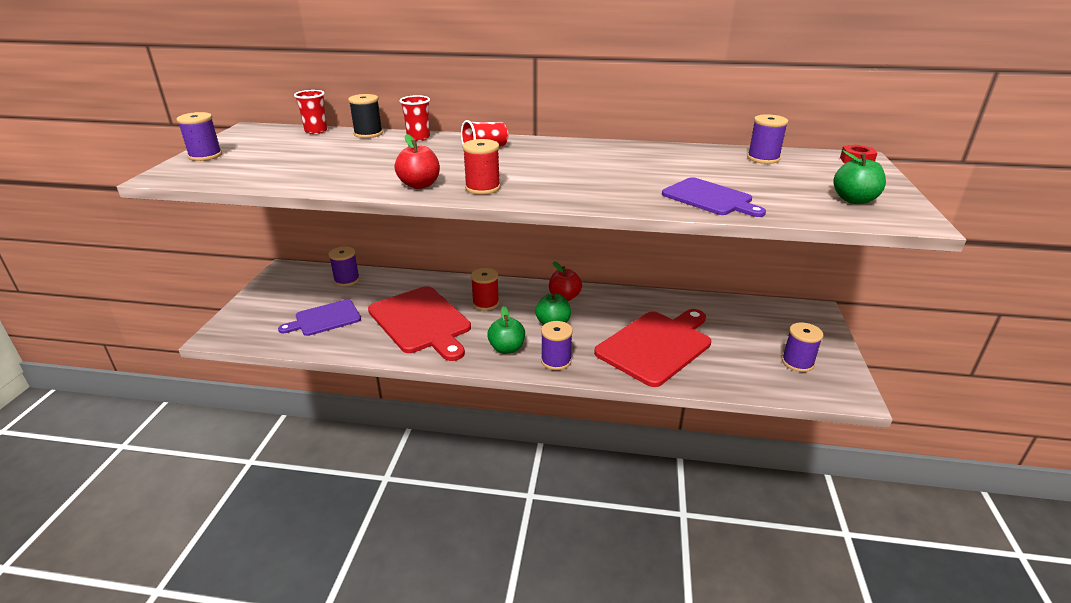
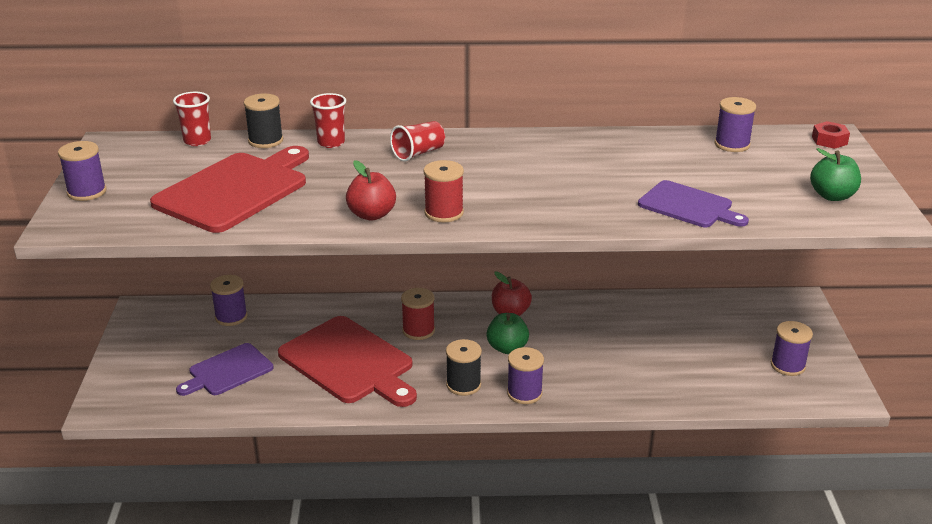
camera: 10 degrees left, 0 degrees up
green apple [487,306,525,354] -> black spool [446,339,482,396]
red cutting board [594,309,711,387] -> red cutting board moved to [150,146,309,233]

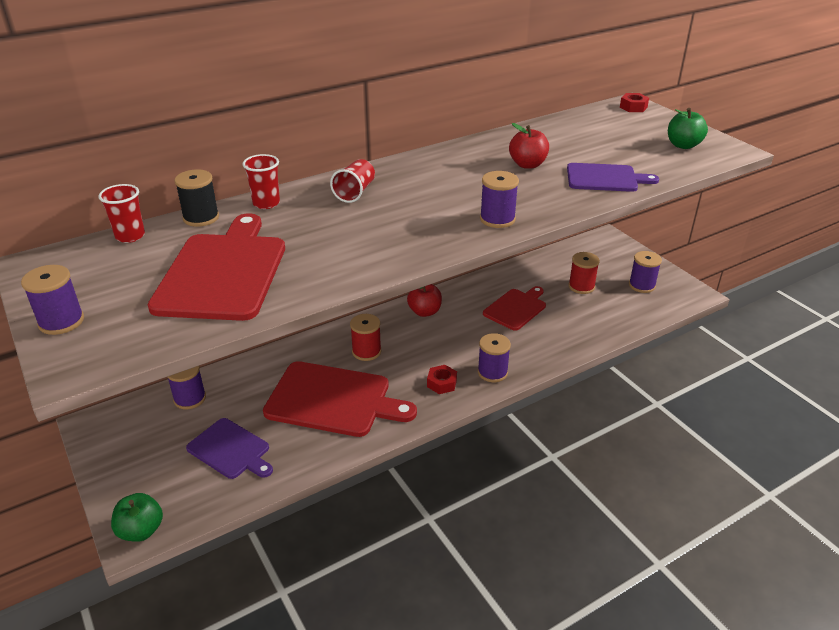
camera: 30 degrees left, 5 degrees up
purple cutting board [176,343,274,396] -> purple cutting board turned 75 degrees counterclockwise [186,418,273,479]
red apple [346,160,396,221] -> red apple moved to [509,123,549,169]
red spool [423,160,464,222] -> red spool moved to [568,252,600,294]
black spool [446,339,482,396] -> red nut [427,365,457,394]
green apple [486,313,529,354] -> green apple moved to [111,493,163,542]
purple spool [714,97,756,152] -> purple spool moved to [480,171,519,228]
none -> red cutting board [483,286,546,331]

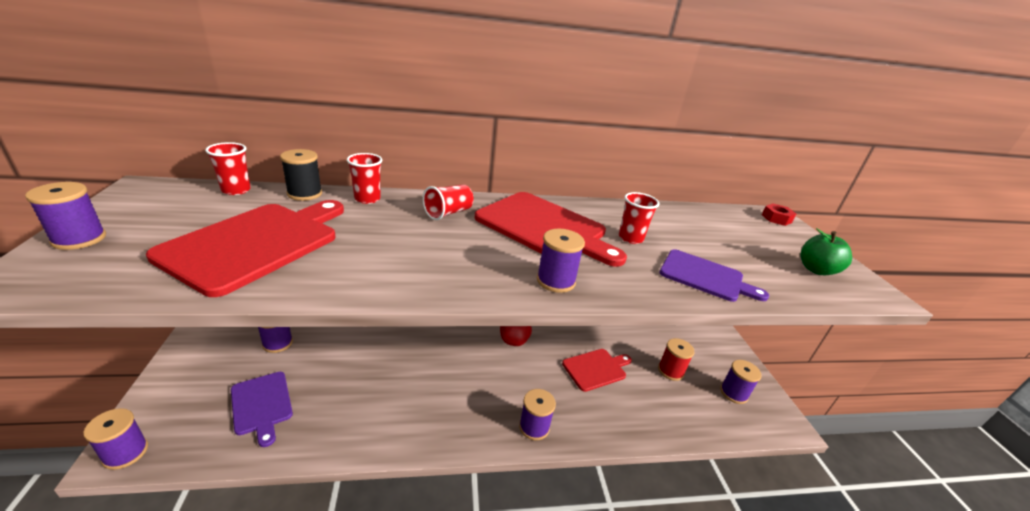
camera: 20 degrees right, 5 degrees down
green apple [111,493,163,542] -> purple spool [83,408,148,470]
red cutting board [263,361,417,437] -> red cutting board moved to [475,192,627,267]
red spool [350,314,381,361] -> none
red nut [427,365,457,394] -> none
red apple [509,123,549,169] -> red cup [619,192,659,244]

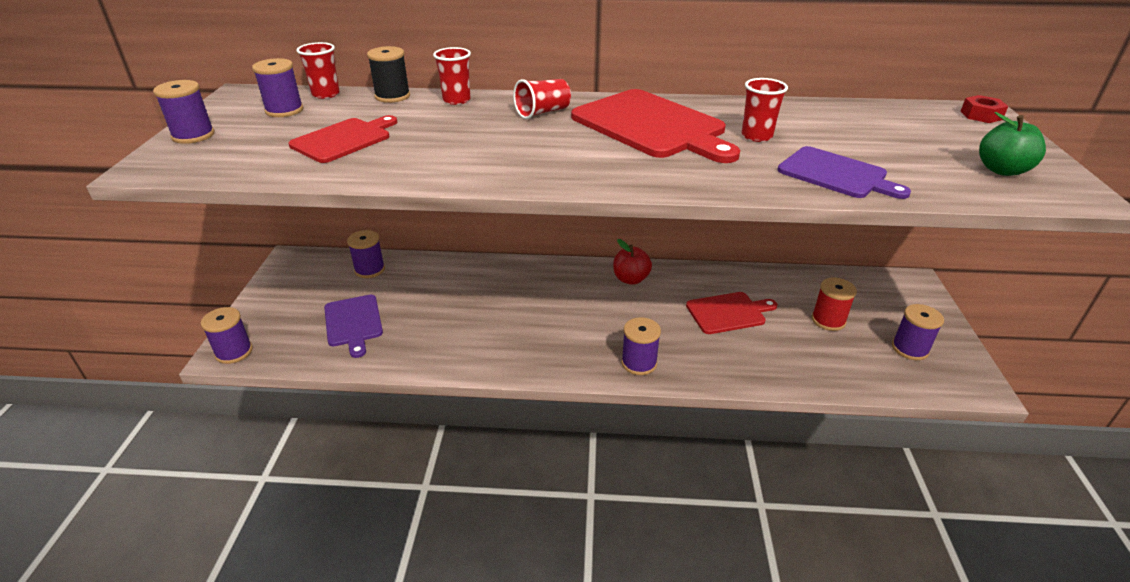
camera: 15 degrees right, 5 degrees up
red cutting board [146,200,344,297] -> red cutting board [288,115,398,163], size x0.60
purple spool [537,228,585,293] -> purple spool moved to [252,58,304,117]

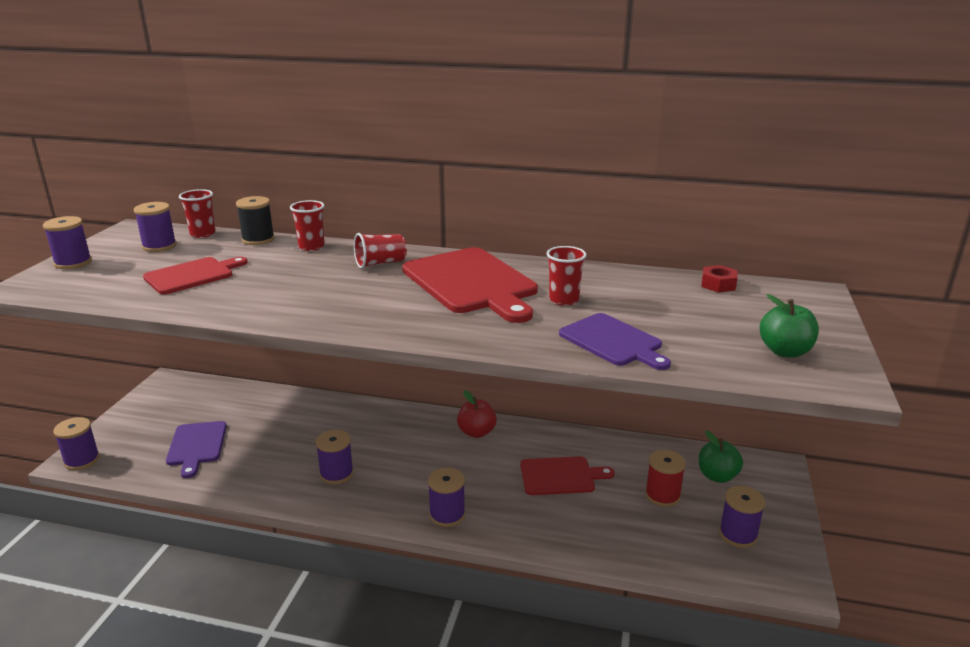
camera: 10 degrees right, 10 degrees down
purple spool [347,230,385,278] -> purple spool moved to [316,430,354,484]
red nut [961,95,1008,123] -> red nut moved to [701,265,738,293]
none -> green apple [699,430,743,483]

